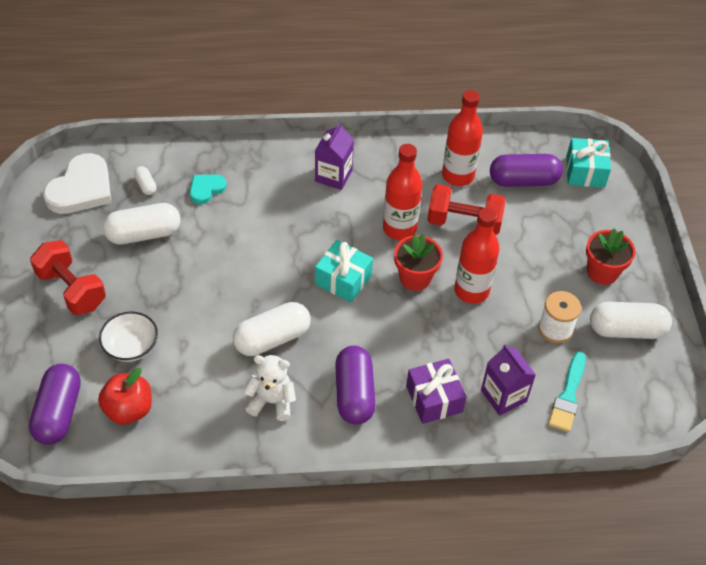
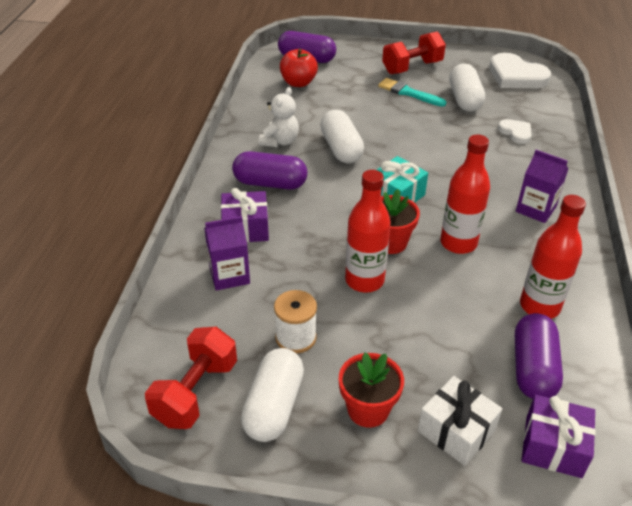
camera: 105 degrees right, 10 degrees down
white bowl [99,311,158,362] -> none
white capsule [134,166,157,195] -> none
turquoise heart [190,174,227,204] -> white heart [498,119,532,144]
red dumbbell [427,184,506,235] -> red dumbbell moved to [145,327,237,429]
turquoise brush [548,351,586,432] -> turquoise brush moved to [378,78,446,106]
turquoise gift [566,138,611,188] -> purple gift [521,395,596,478]
none -> white gift [418,376,502,466]

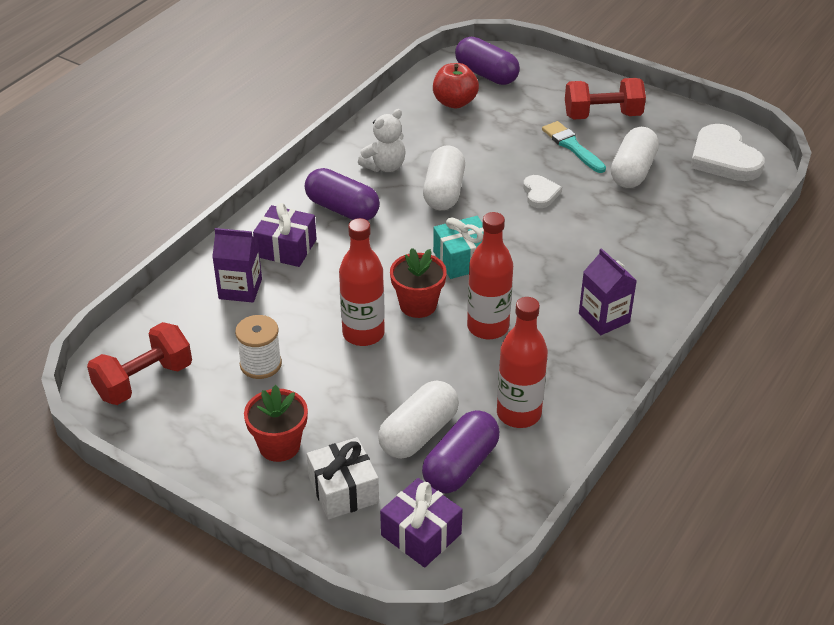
camera: 25 degrees right, 0 degrees up
white capsule [241,348,304,442] -> white capsule moved to [378,381,459,459]
white heart [498,119,532,144] -> white heart moved to [523,175,562,208]

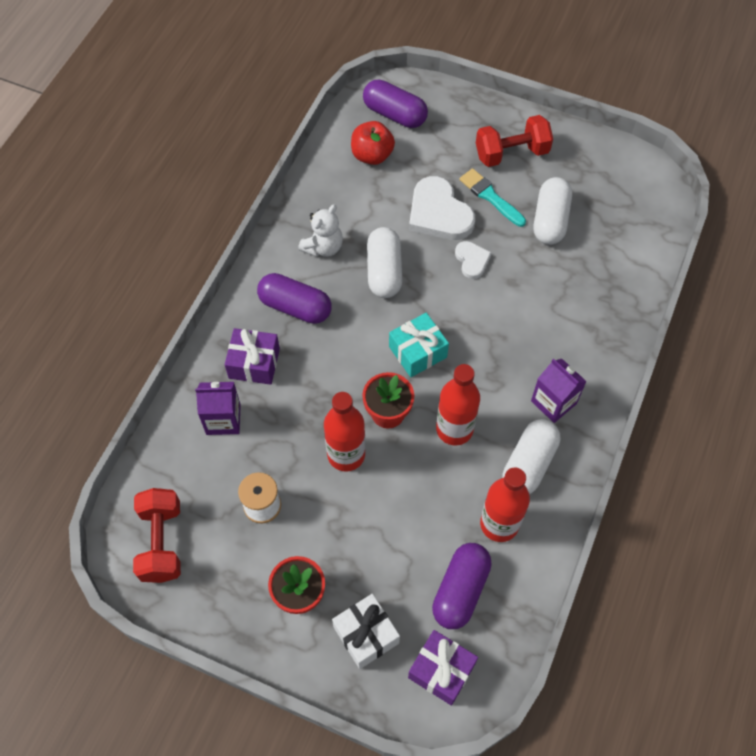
camera: 10 degrees left, 20 degrees up
red dumbbell [87,322,192,405] -> red dumbbell turned 45 degrees counterclockwise [133,488,181,583]
white capsule [378,381,459,459] -> white capsule moved to [503,419,561,494]
white heart [690,124,764,181] -> white heart moved to [409,176,475,240]

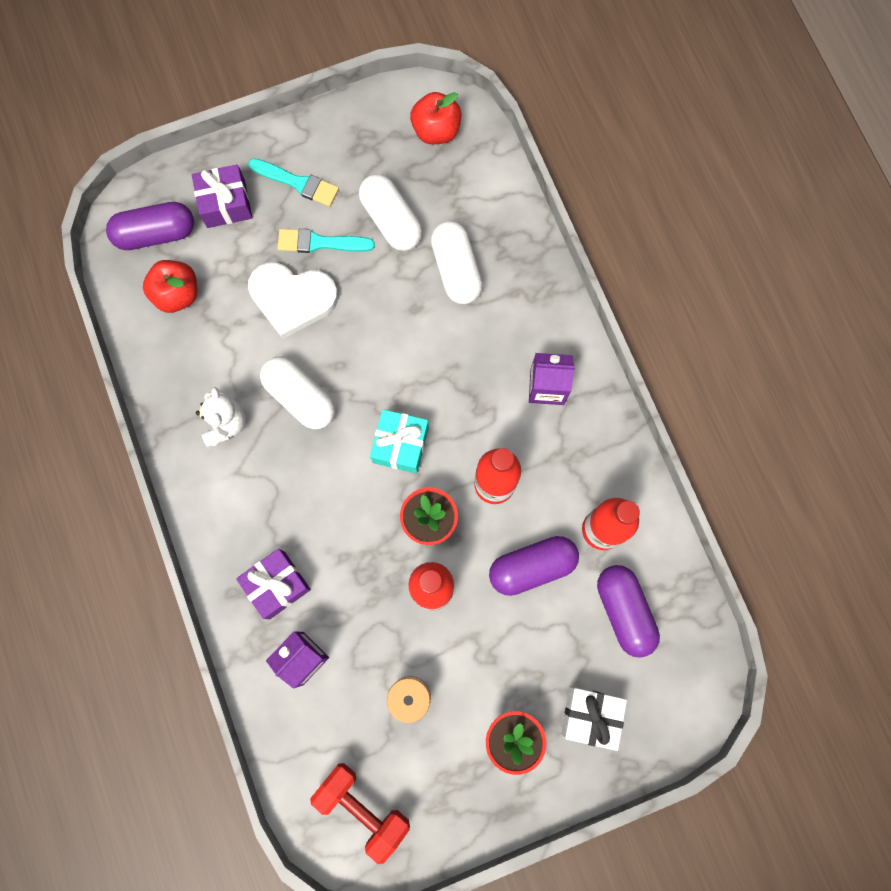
camera: 45 degrees left, 15 degrees up
purple capsule [257,273,332,324] -> purple capsule moved to [489,536,579,596]
purple gift [408,630,478,706] -> purple gift moved to [192,164,252,228]
white heart [455,241,492,279] -> none
red dumbbell [476,115,553,167] -> turquoise brush [248,158,339,207]
white capsule [503,419,561,494] -> white capsule moved to [431,221,483,304]
none -> red apple [410,92,462,144]

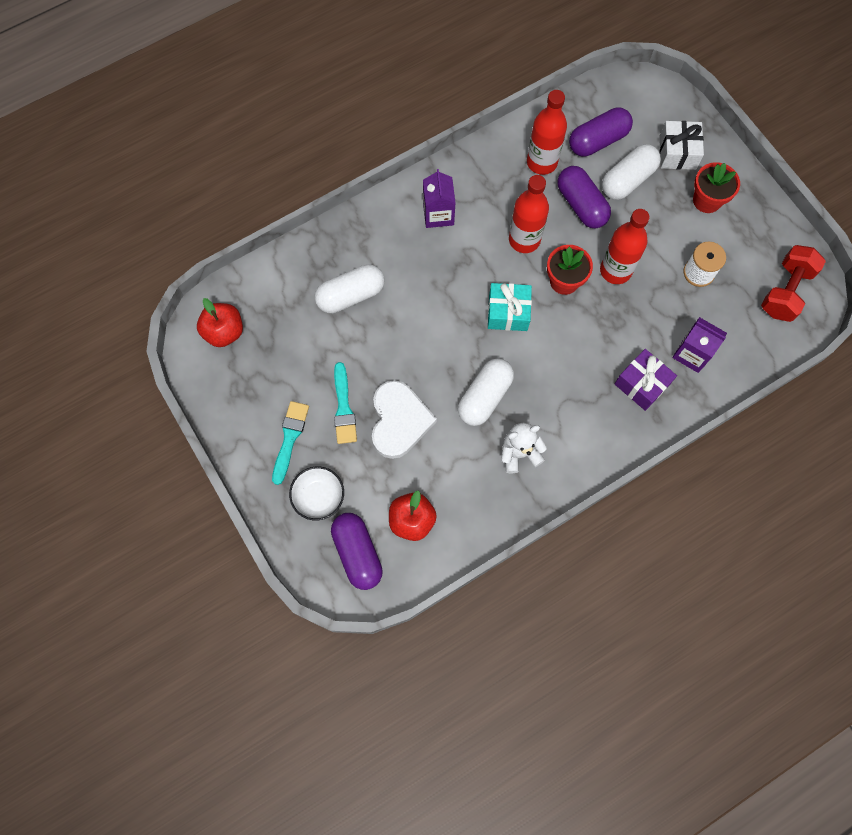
camera: 100 degrees left, 5 degrees down
purple gift [192,164,252,228] -> white bowl [289,466,344,520]
white capsule [359,174,423,251] -> white capsule moved to [602,144,661,200]

